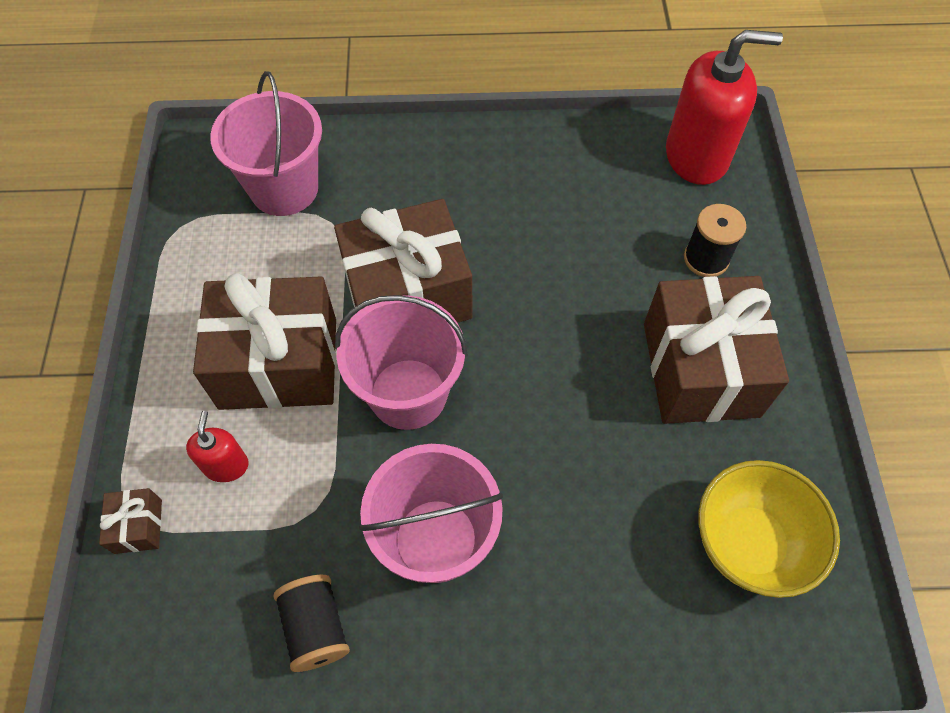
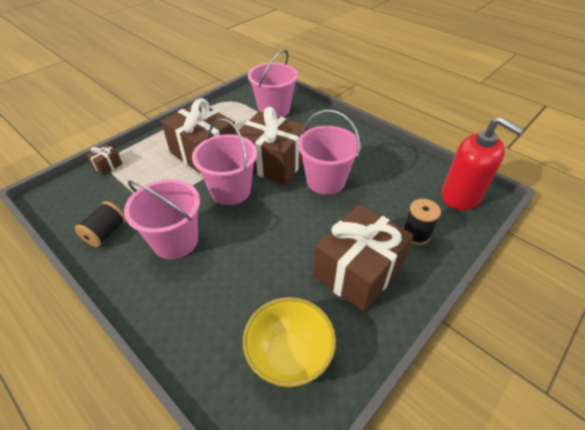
camera: 45 degrees right, 15 degrees down
red soap dispenser [186,411,248,482] -> none
none -> pink bucket [298,110,361,195]

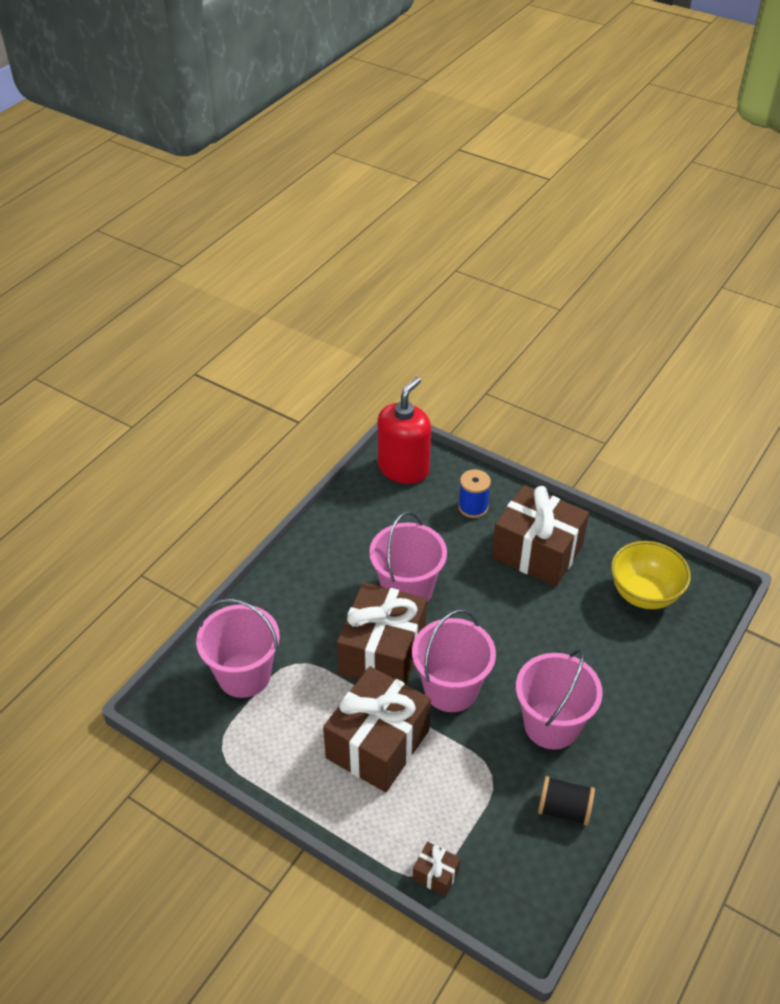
camera: 100 degrees left, 0 degrees up
black spool [403,199,441,245] -> blue spool [458,469,491,518]

